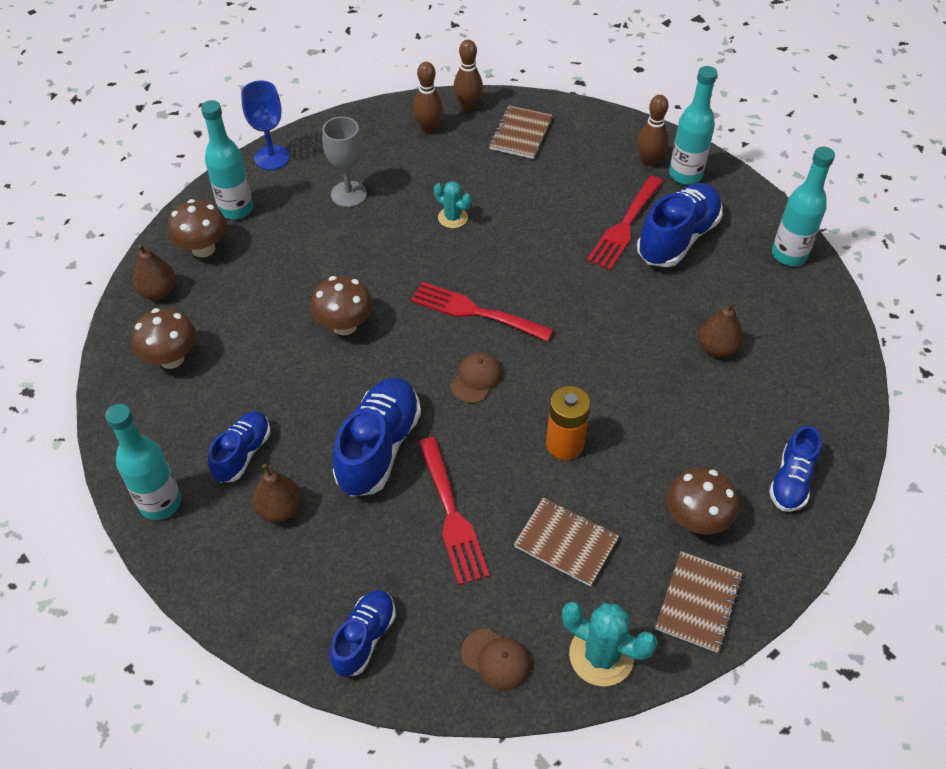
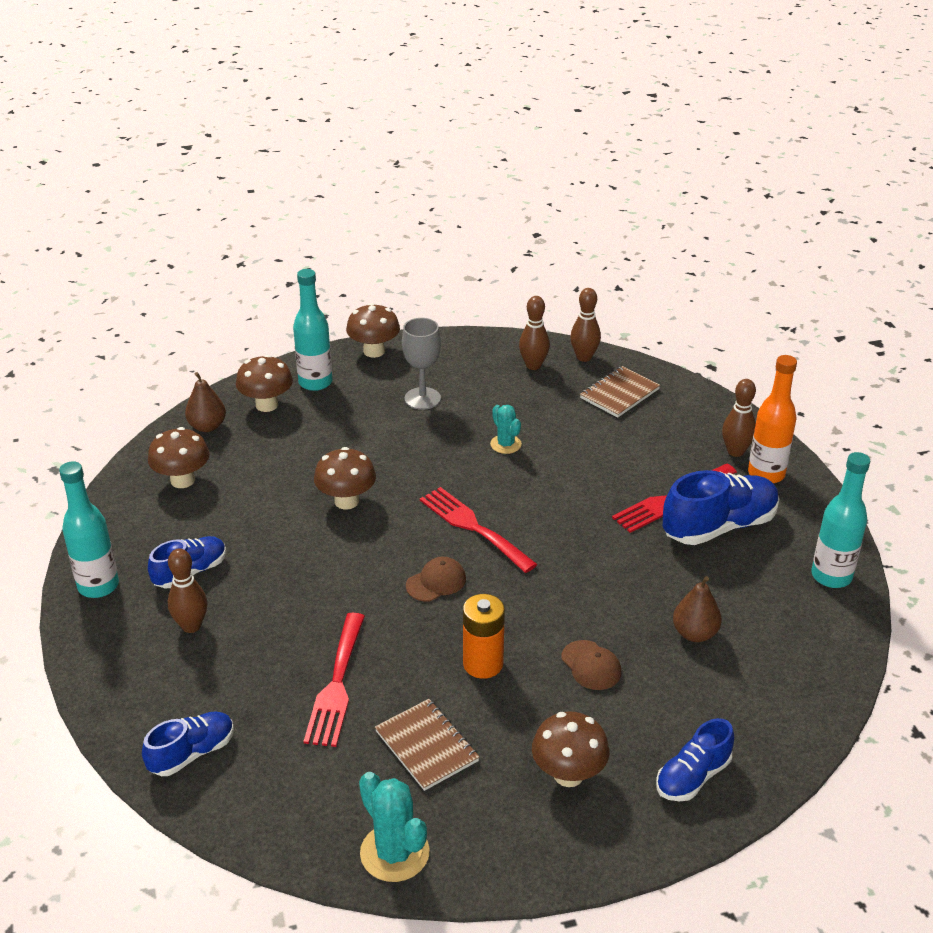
camera: 25 degrees right, 15 degrees down
blue goblet [241,81,290,170] -> brown mushroom [346,303,400,358]
brown pear [252,464,302,523] -> brown bowling pin [168,548,207,633]
blue shoe [333,377,421,497] -> none
brown cap [461,629,531,691] -> brown cap moved to [561,640,621,690]
brown notebook [655,551,742,653] -> none
turquoise bottle [669,66,717,185] -> orange bottle [748,355,797,483]

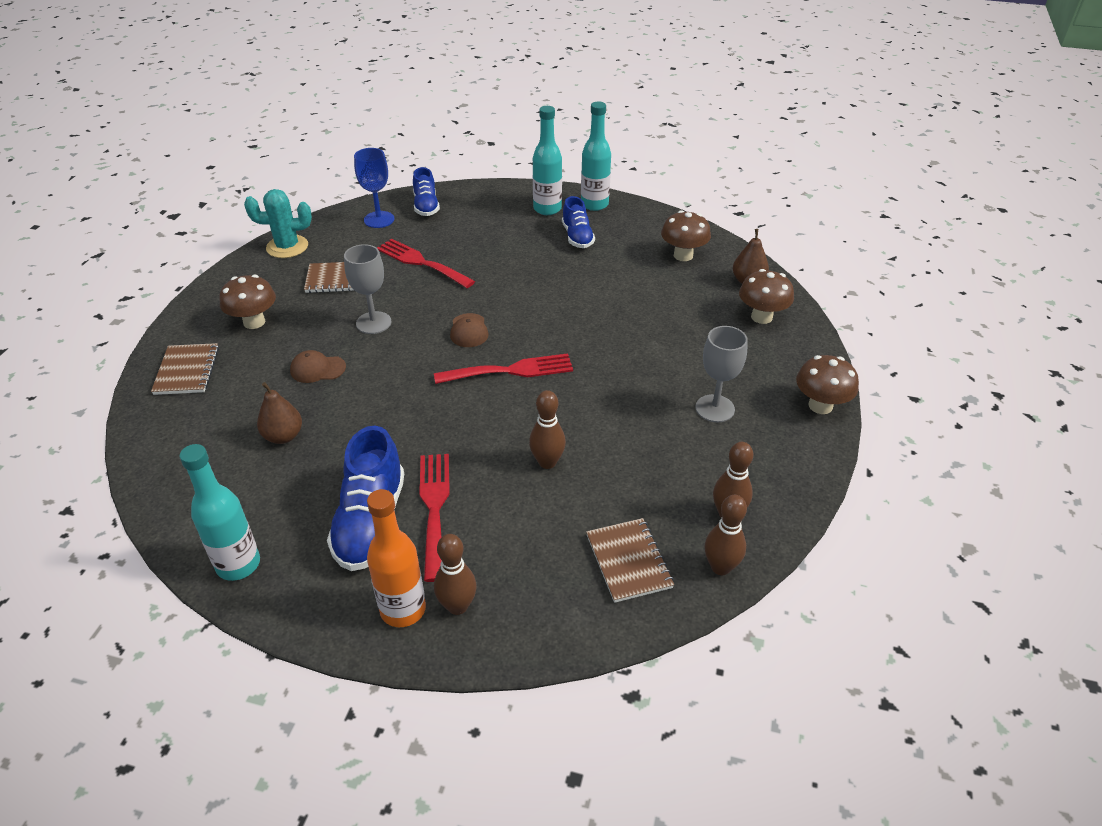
camera: 120 degrees right, 5 degrees up
brown bowling pin [168,548,207,633] -> brown bowling pin moved to [529,390,566,469]
turquoise bottle [293,269,333,391] -> turquoise bottle moved to [533,106,562,215]
brown mushroom [314,447,376,510] -> none
orange battery [463,594,505,679] -> grey goblet [344,244,391,334]
turquoise cactus [490,405,522,454] -> none
blue shoe [656,718,734,801] -> brown notebook [151,343,219,395]
none -> blue goblet [354,148,394,228]

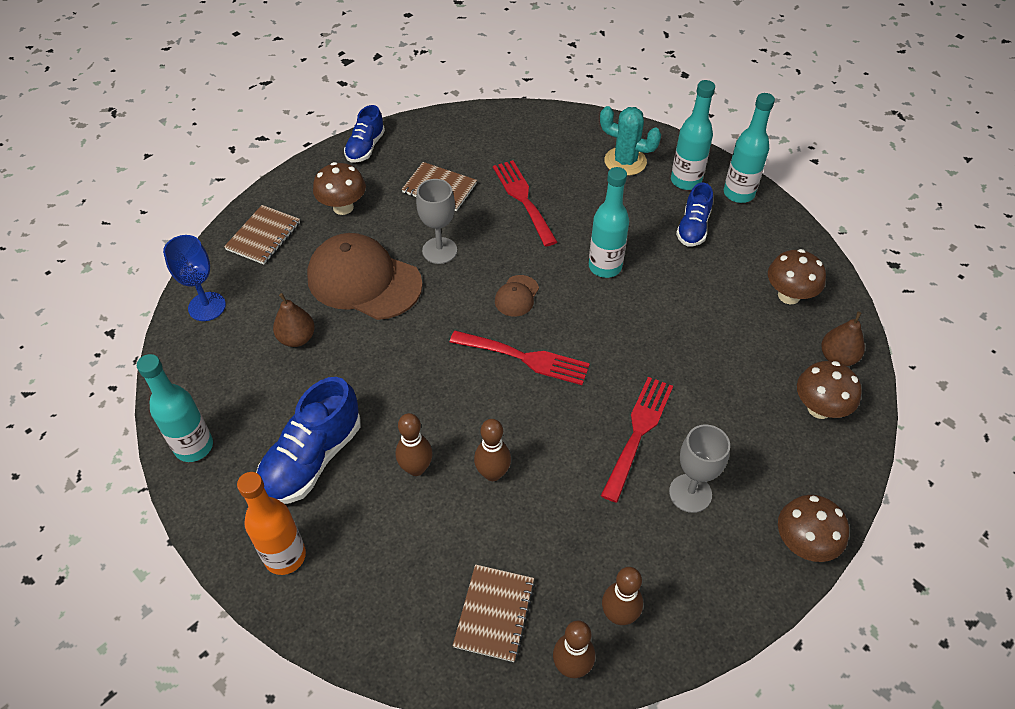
camera: 30 degrees right, 10 degrees up
turquoise cactus [244,189,312,258] -> turquoise cactus moved to [600,106,661,176]
brown cap [290,350,346,383] -> brown cap [307,233,423,320], size x2.26
blue goblet [354,148,394,228] -> blue goblet moved to [163,235,226,321]
blue shoe [413,167,440,216] -> blue shoe moved to [344,105,385,163]
red fork [419,454,450,582] -> red fork moved to [601,377,673,503]
brown bowling pin [434,534,477,615] -> brown bowling pin moved to [396,413,433,476]
none -> turquoise bottle [589,167,629,278]

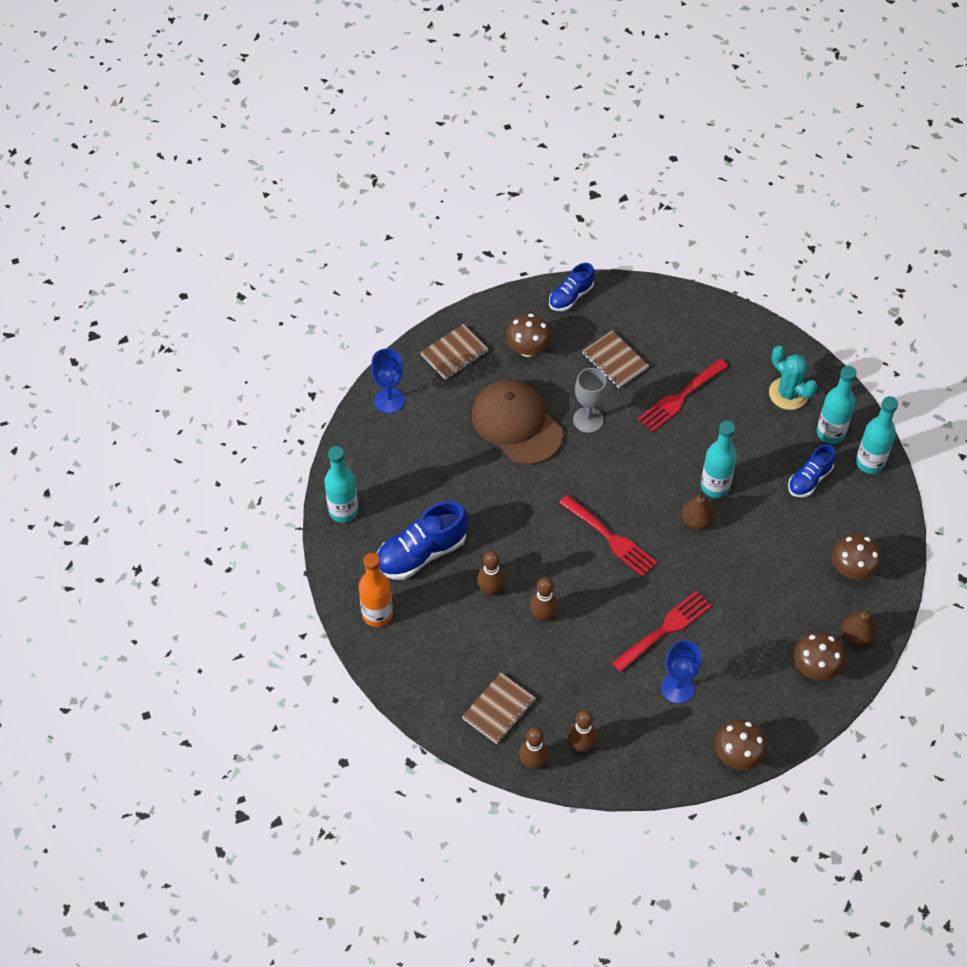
camera: 25 degrees right, 5 degrees up
brown pear [273,293,315,347] -> brown pear moved to [681,489,715,530]
red fork [493,160,557,247] -> red fork turned 135 degrees counterclockwise [638,359,728,432]
brown cap [495,275,539,317] -> none
grey goblet [669,425,730,513] -> blue goblet [661,640,701,704]

